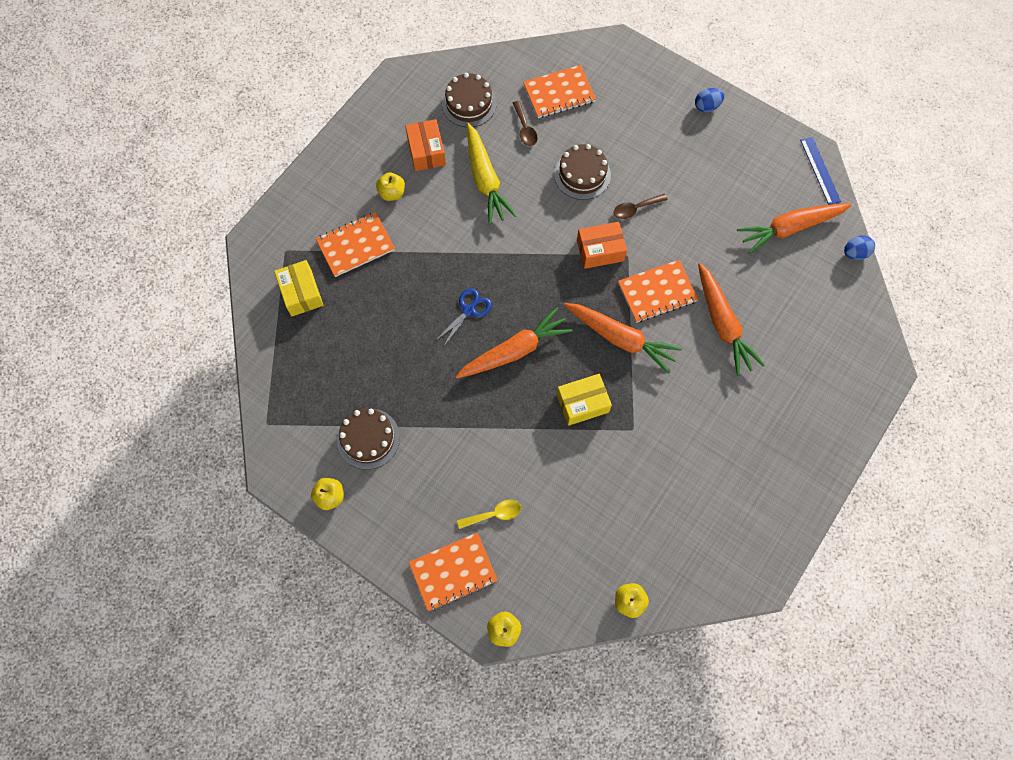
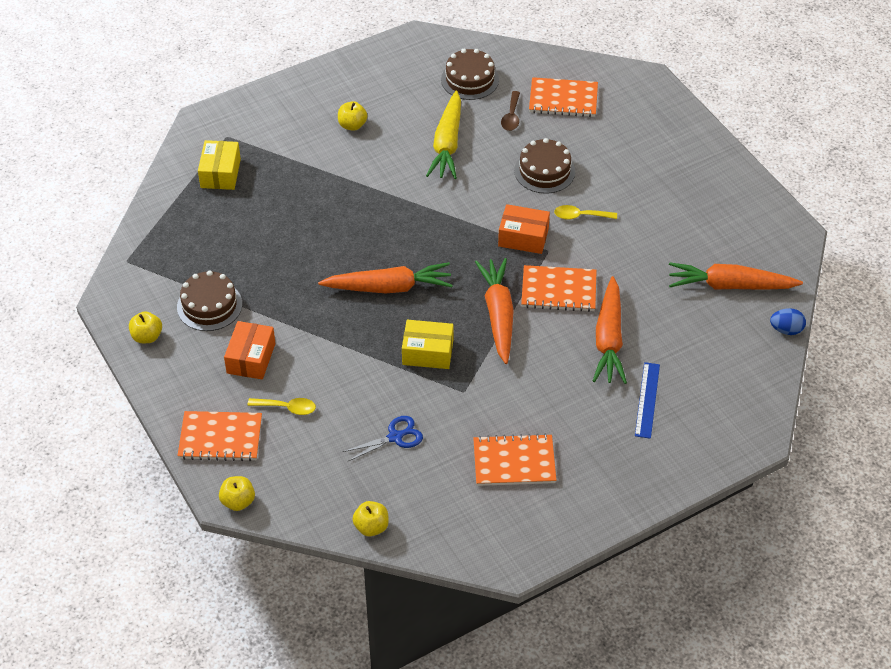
camera: 25 degrees right, 20 degrees down
orange notebook [316,212,395,277] -> orange notebook moved to [473,433,556,486]
orange box [405,119,446,171] -> orange box moved to [224,321,275,380]
blue scissors [434,288,492,347] -> blue scissors moved to [343,416,423,461]
orange carrot [564,303,682,374] -> orange carrot turned 150 degrees counterclockwise [475,258,514,364]
brown spoon [614,194,668,219] -> yellow spoon [554,205,617,220]
blue egg [695,88,724,112] -> none
blue ruler [800,137,841,205] -> blue ruler moved to [635,362,660,439]

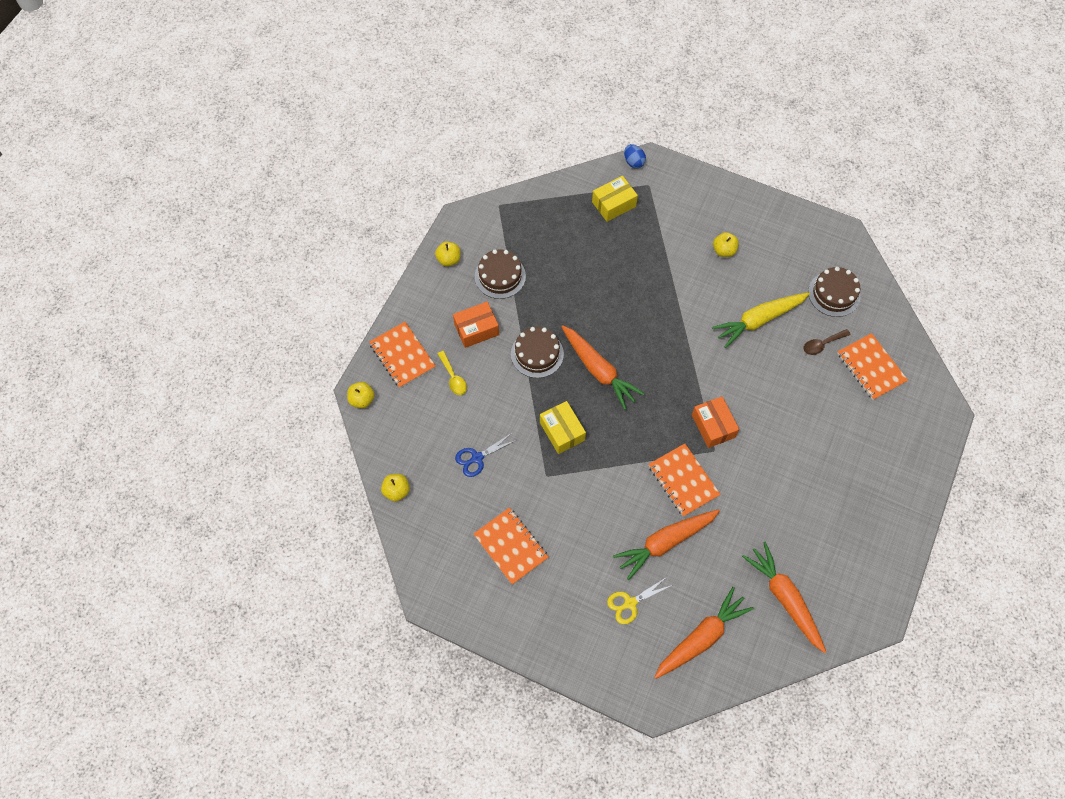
camera: 55 degrees right, 15 degrees up
blue scissors [343,416,423,461] -> blue scissors turned 120 degrees clockwise [455,432,516,477]
orange carrot [475,258,514,364] -> orange carrot moved to [654,587,754,679]
brown cake [514,138,575,194] -> brown cake moved to [511,327,564,378]
yellow spoon [554,205,617,220] -> none
blue ruler [635,362,660,439] -> yellow scissors [607,576,672,624]
blue egg [770,308,806,335] -> blue egg moved to [624,144,646,168]

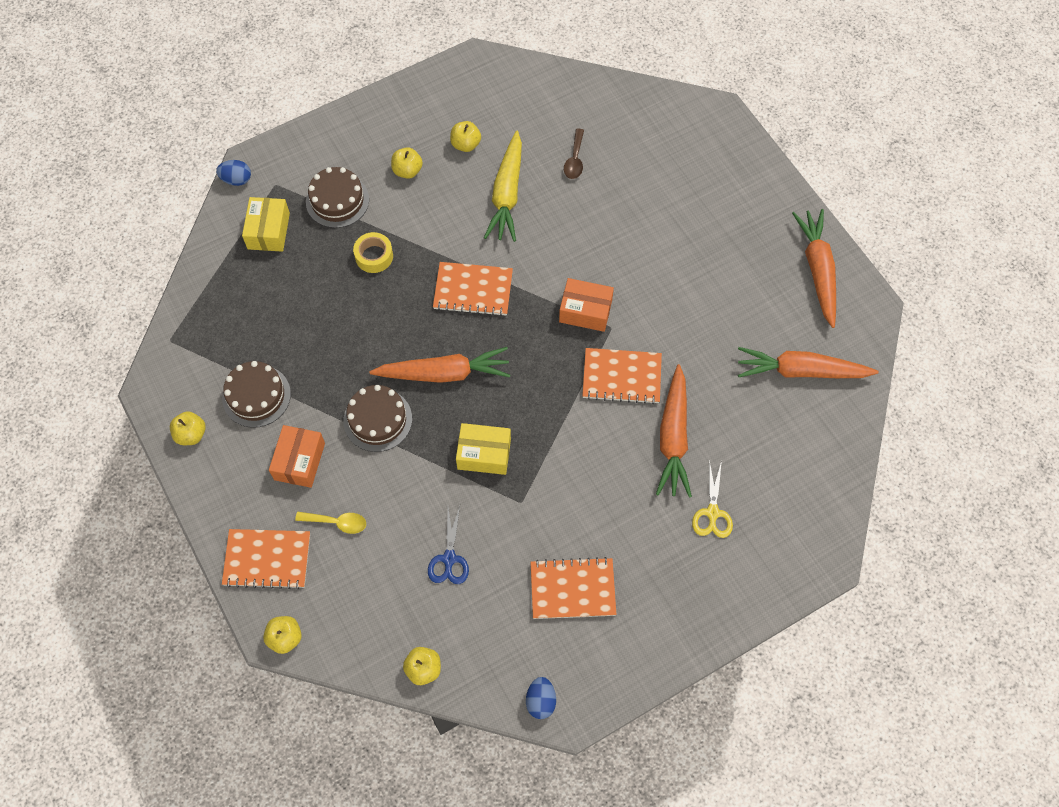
camera: 55 degrees left, 0 degrees up
orange carrot [654,587,754,679] -> orange carrot moved to [792,209,836,328]
brown cake [808,267,860,317] -> brown cake moved to [306,167,369,228]
orange notebook [837,333,908,400] -> orange notebook moved to [433,262,513,316]
none -> yellow tape [353,232,393,273]
none -> yellow apple [450,121,481,152]
none -> blue egg [526,677,556,719]

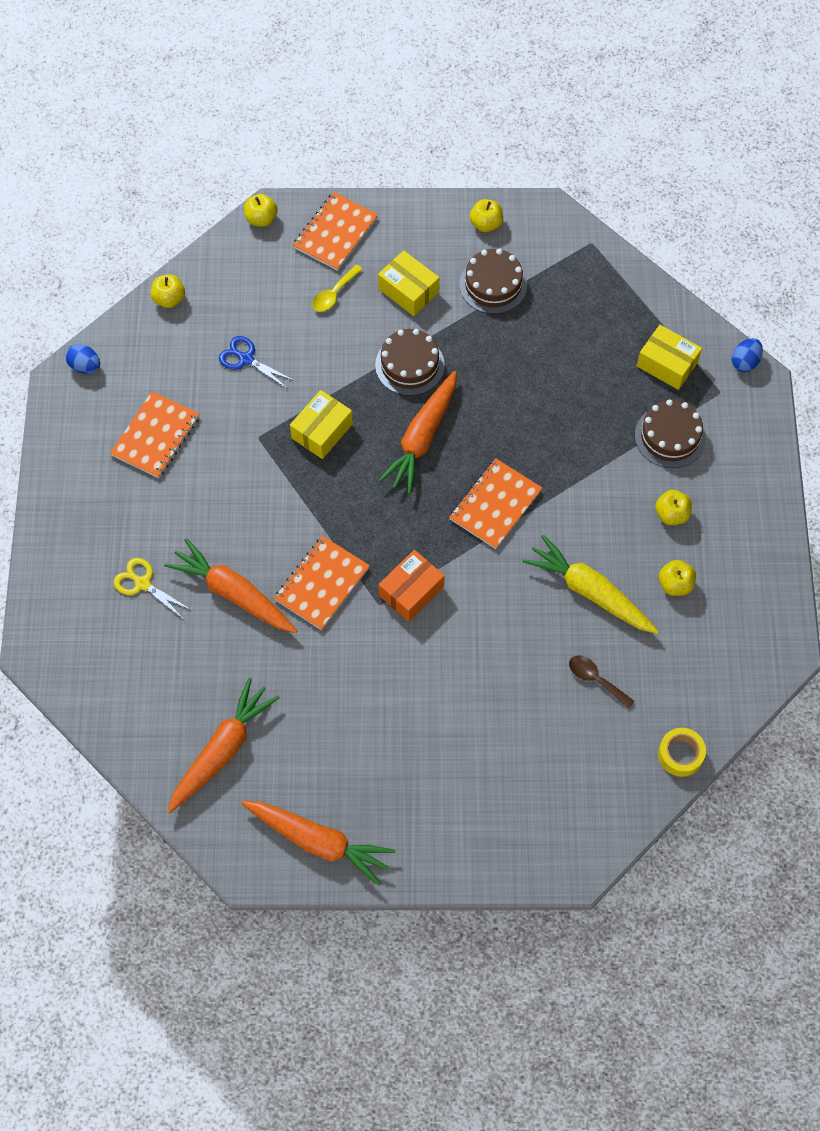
camera: 120 degrees right, 0 degrees up
orange box [269,425,325,488] -> yellow box [378,250,439,316]
yellow tape [353,232,393,273] -> yellow tape moved to [658,728,706,777]

